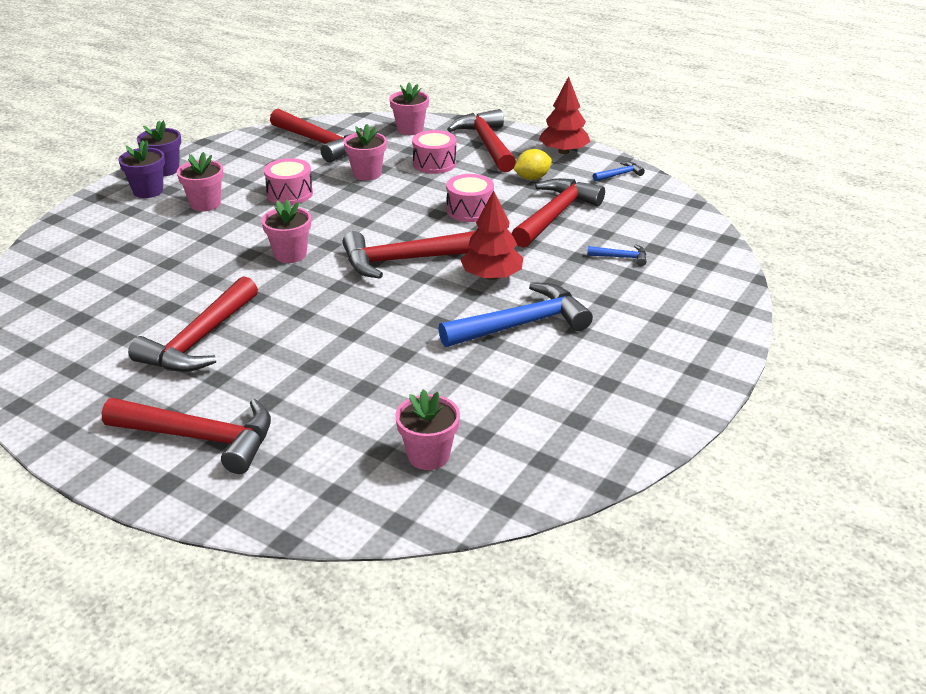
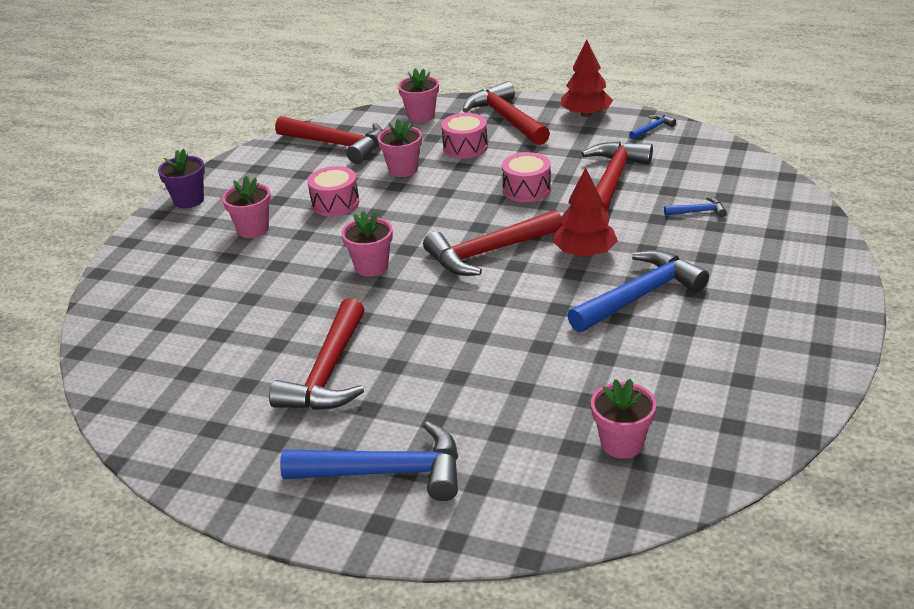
camera: 10 degrees left, 0 degrees up
red hammer [102,398,271,474] -> blue hammer [280,421,458,501]
purple flower pot [119,140,165,198] -> none
yellow lemon [513,149,552,180] -> none

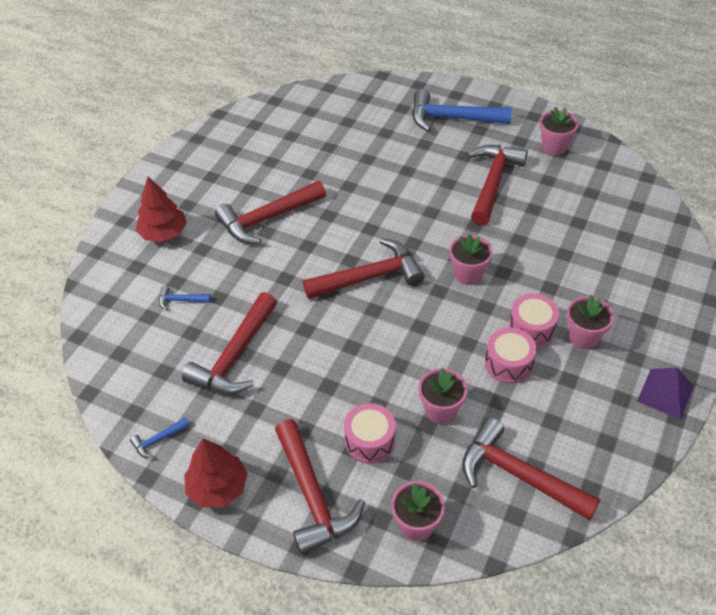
camera: 175 degrees left, 15 degrees up
purple flower pot [158,149,205,208] -> purple pyramid [637,367,694,420]
pink drum [502,152,551,202] -> pink drum moved to [509,293,559,348]
red tree [553,168,618,257] -> red tree moved to [136,177,187,242]
blue hammer [567,250,709,333] -> red hammer [215,181,326,244]
pink flower pot [591,379,657,458] -> pink flower pot moved to [540,107,578,155]

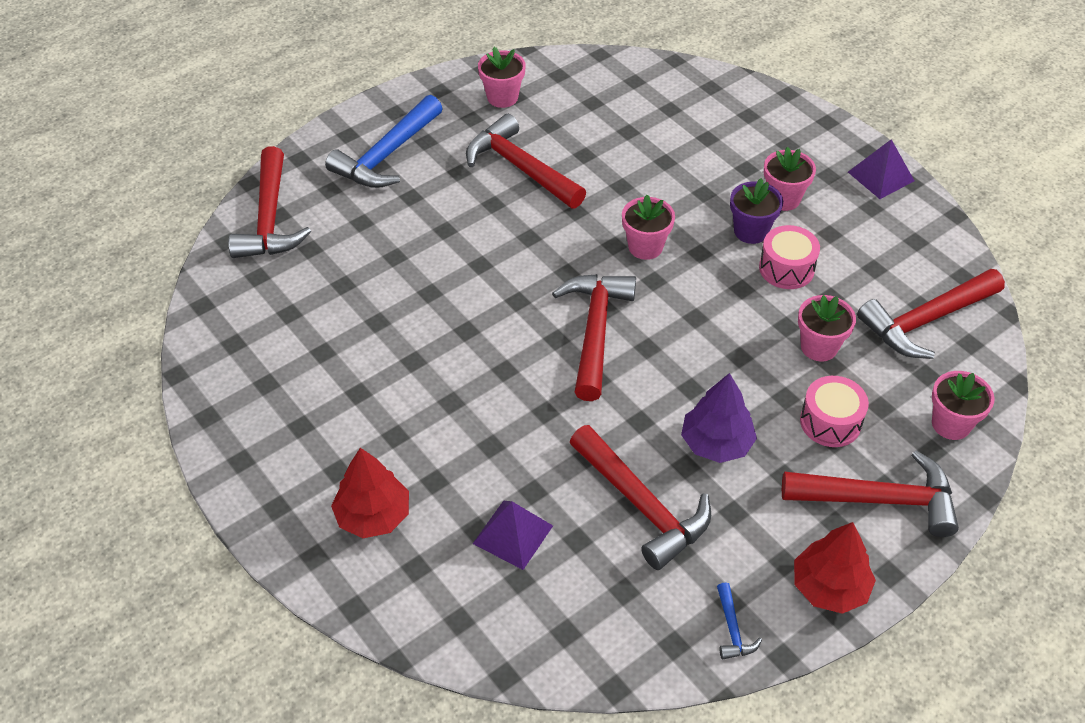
camera: 65 degrees left, 0 degrees up
blue hammer [159,286,211,311] -> purple pyramid [473,501,553,570]
red hammer [215,181,326,244] -> red hammer moved to [228,146,311,258]
pink drum [509,293,559,348] -> purple flower pot [730,178,783,244]
none -> purple tree [681,373,757,463]

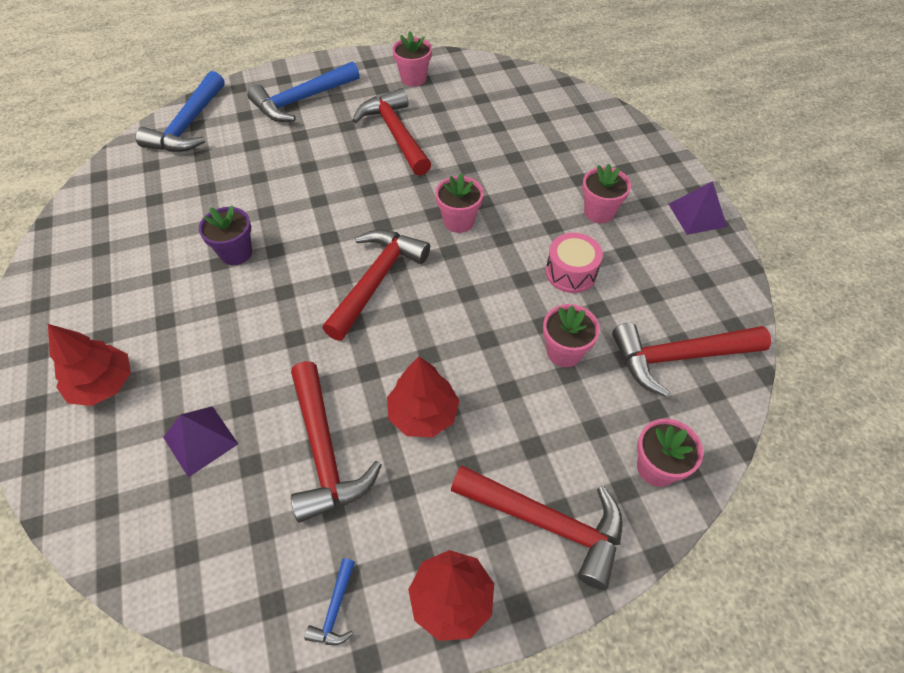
camera: 20 degrees right, 5 degrees up
red hammer [228,146,311,258] -> blue hammer [136,71,224,152]
purple tree [681,373,757,463] -> red tree [387,356,459,437]
purple flower pot [730,178,783,244] -> purple flower pot moved to [199,205,252,265]
pink drum [800,376,869,447] -> none

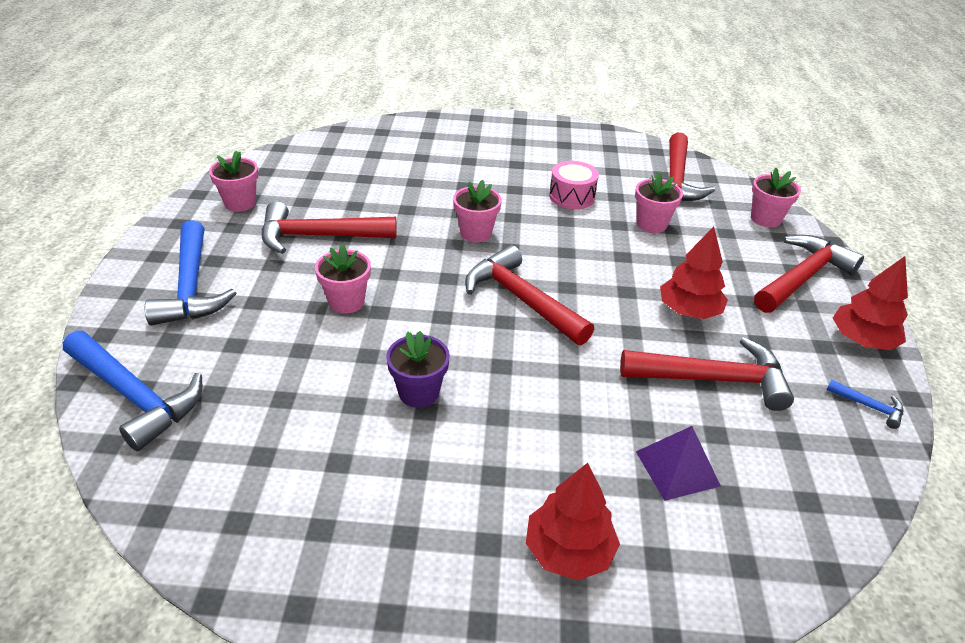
camera: 70 degrees left, 15 degrees down
pink flower pot [582,164,631,223] -> pink flower pot moved to [315,244,371,314]
purple pyramid [669,181,727,235] -> none

